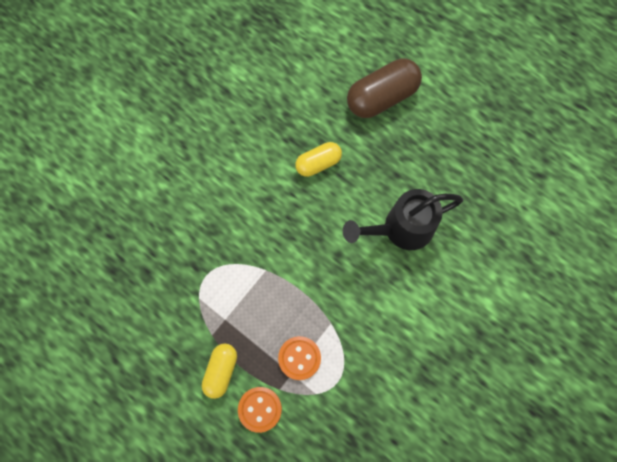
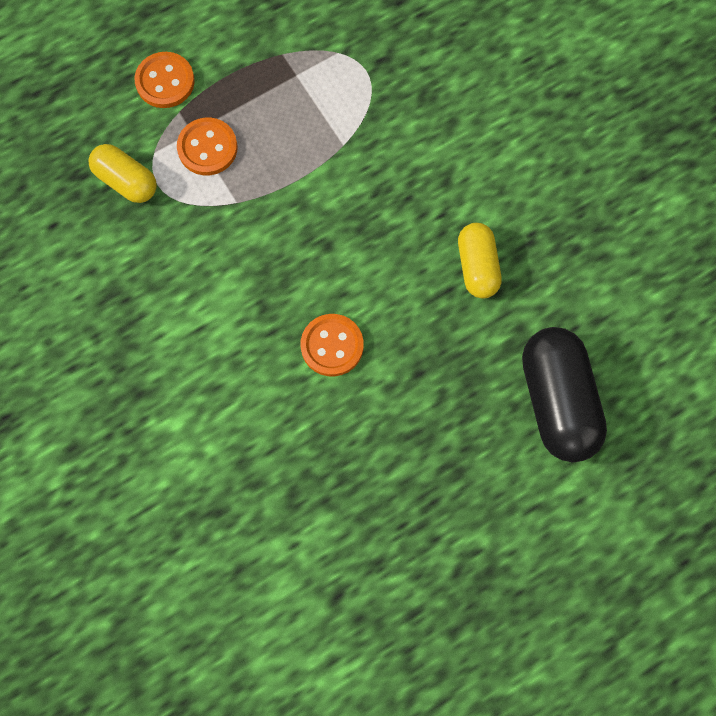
camera: 110 degrees right, 0 degrees up
yellow capsule [202,344,237,399] -> yellow capsule moved to [89,144,157,203]
black watering can [343,189,463,250] -> orange button [300,314,364,376]
brown capsule [347,58,422,118] -> black capsule [522,327,607,462]

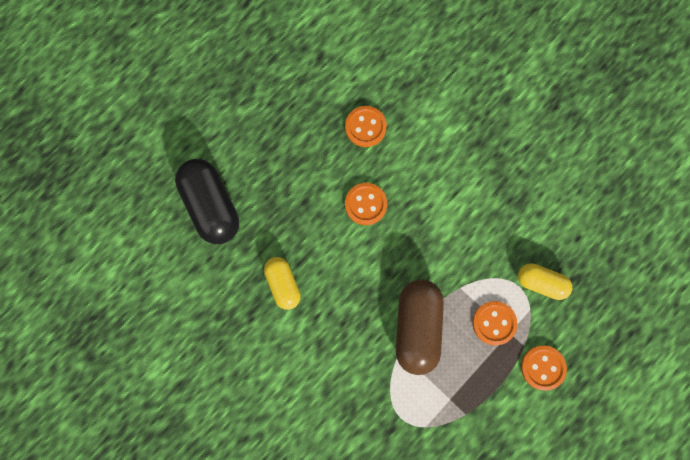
camera: 165 degrees right, 5 degrees up
none -> orange button [345,106,387,147]
none -> brown capsule [396,280,444,375]

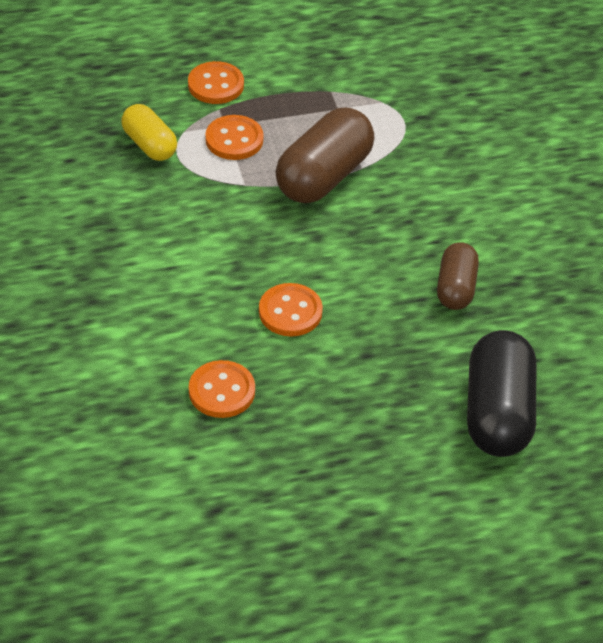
camera: 150 degrees left, 30 degrees down
yellow capsule [264,257,301,310] -> brown capsule [437,242,479,310]

